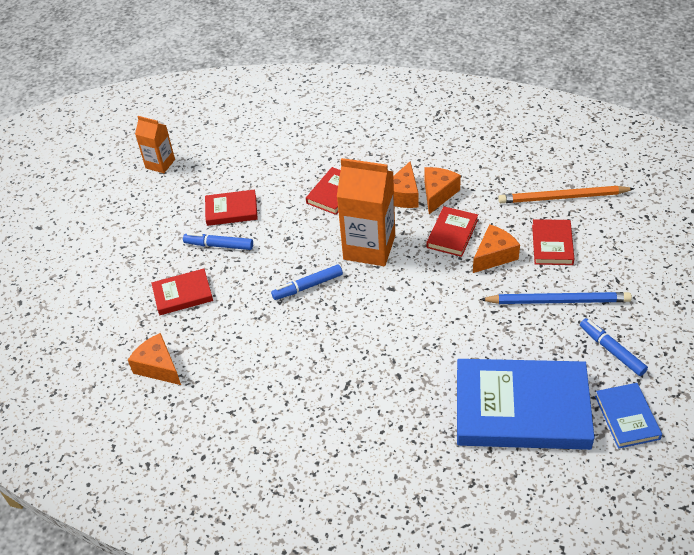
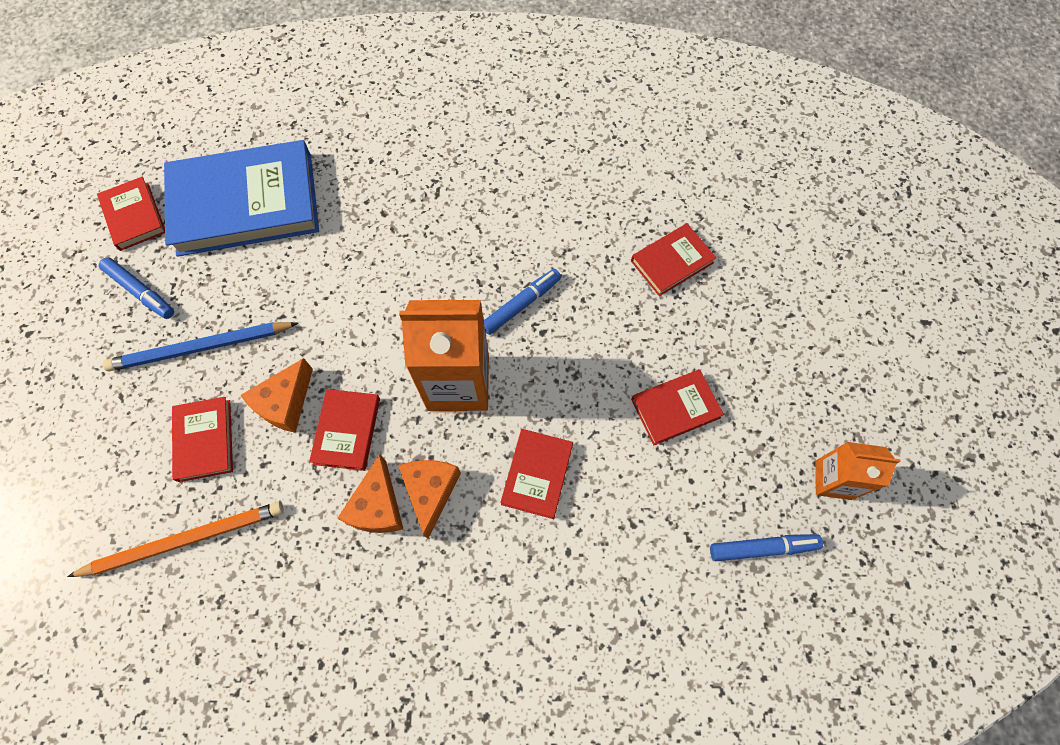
camera: 160 degrees right, 20 degrees up
orange cheese [128,333,181,385] -> none
blue marker [183,233,253,250] -> blue marker moved to [710,534,823,561]
blue book [595,383,662,449] -> red book [97,177,165,251]

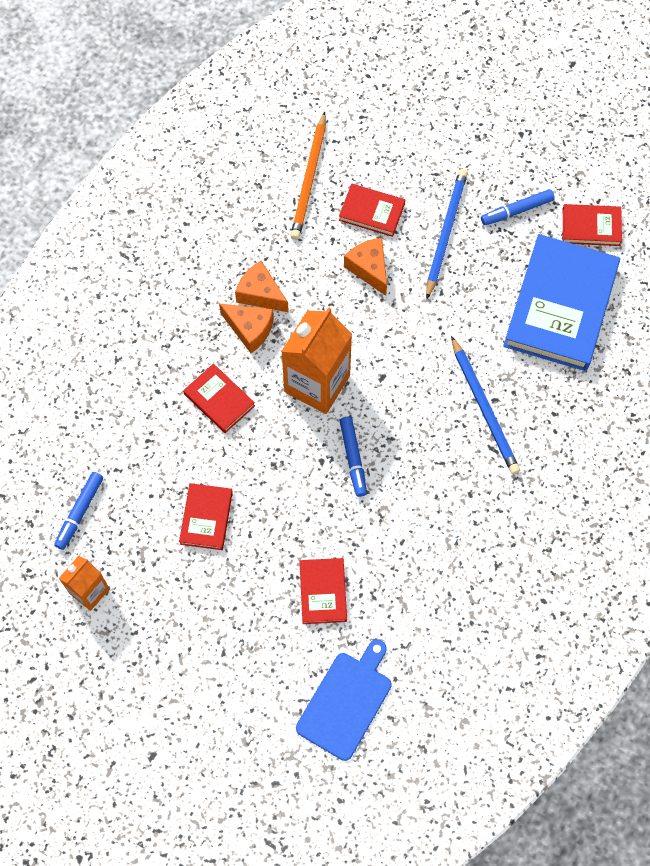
camera: 120 degrees right, 0 degrees up
red book [309,389,380,471] -> none
none -> blue cutting board [296,639,392,761]
none -> blue pencil [451,336,520,474]

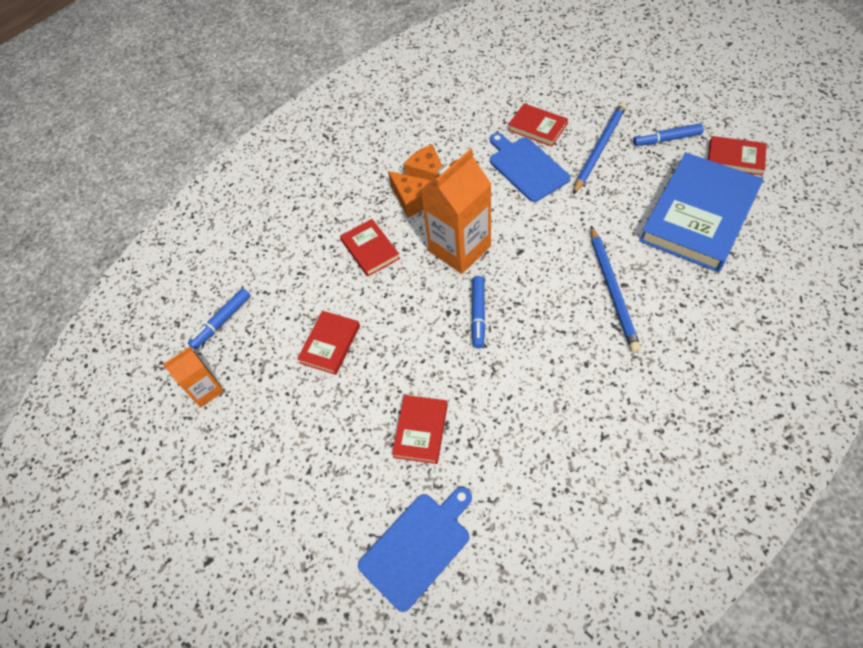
camera: 20 degrees right, 10 degrees down
orange pencil [290,112,326,240] -> none
orange cheese [344,238,387,296] -> blue cutting board [490,133,570,202]

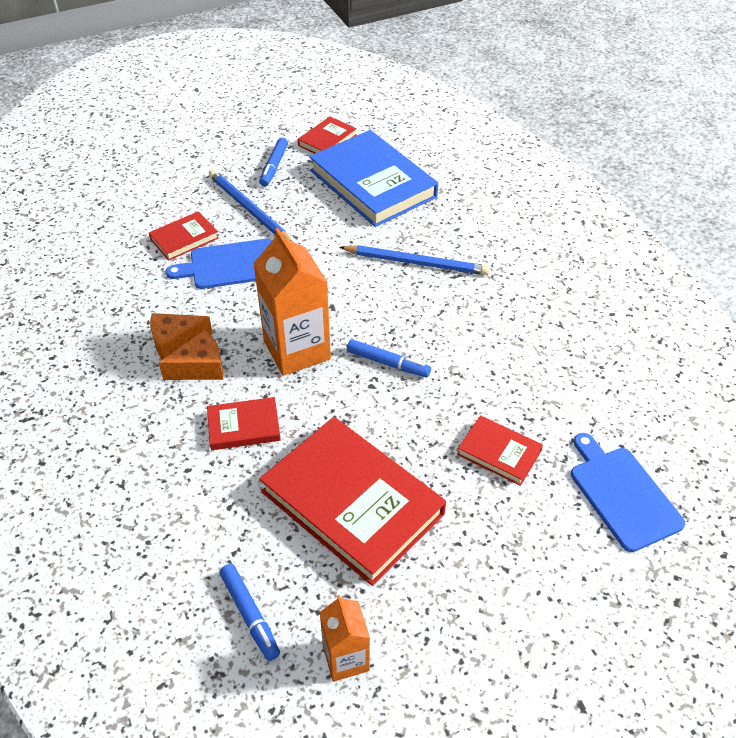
camera: 75 degrees left, 10 degrees down
red book [297,311,360,375] -> red book [259,417,446,586], size x2.09

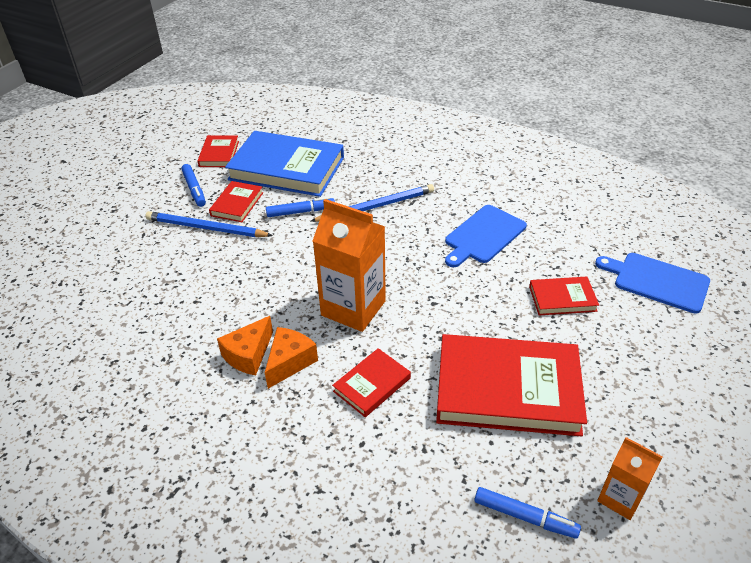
camera: 35 degrees left, 5 degrees down
red book [149,211,219,261] -> red book moved to [209,181,263,222]
blue cutting board [166,239,272,289] -> blue cutting board moved to [445,205,527,267]
blue marker [347,339,431,377] -> blue marker moved to [266,197,335,217]

